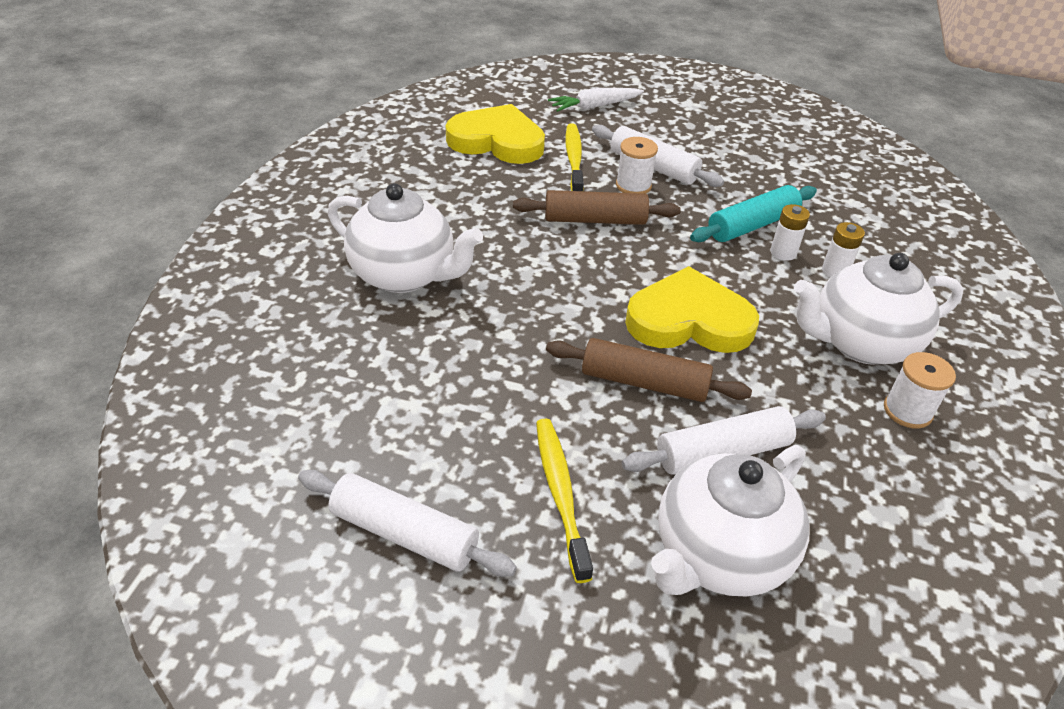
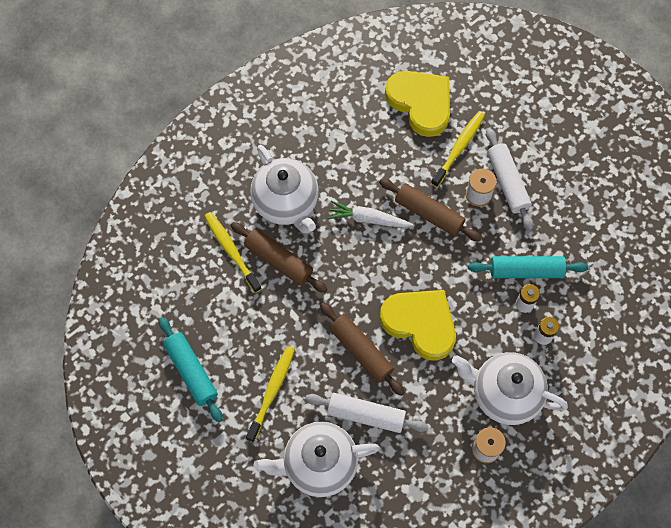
camera: 35 degrees right, 25 degrees up
white rolling pin [298,470,517,577] -> turquoise rolling pin [159,317,223,422]
white carrot [548,88,644,112] -> white carrot moved to [327,200,413,228]
none -> yellow toothbrush [204,212,262,293]
none -> brown rolling pin [231,222,327,293]

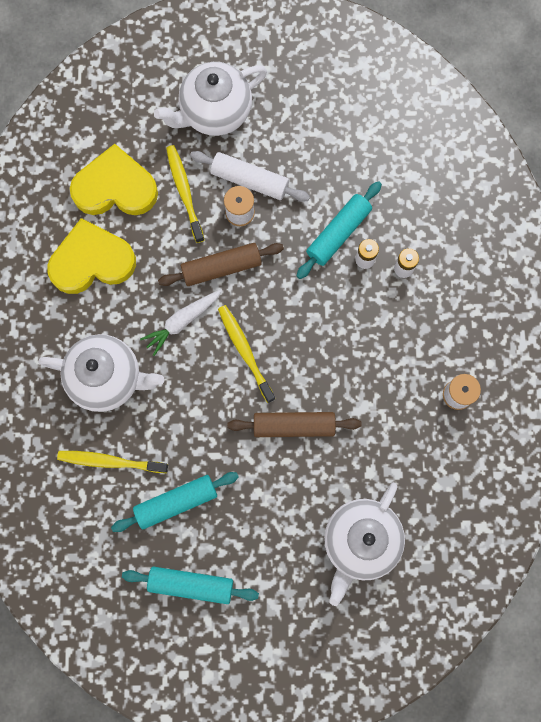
camera: 50 degrees left, 10 degrees up
brown rolling pin [231,222,327,293] -> none
yellow toothbrush [246,346,295,442] -> yellow toothbrush moved to [218,305,275,403]
white rolling pin [305,393,428,433] -> none
yellow heart [380,290,456,361] -> yellow heart moved to [47,218,136,294]
white teapot [452,352,568,425] -> white teapot moved to [154,62,267,136]
none -> turquoise rolling pin [111,472,239,532]

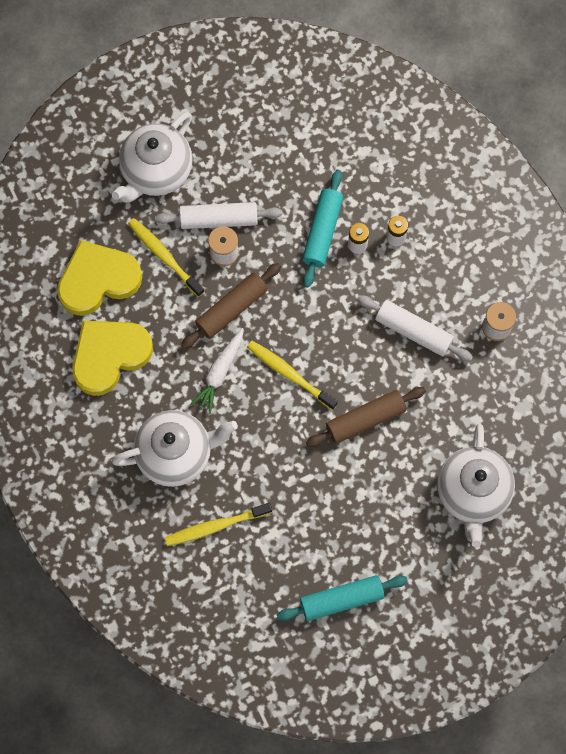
camera: 25 degrees left, 5 degrees down
turquoise rolling pin [111,472,239,532] -> none
none -> white rolling pin [357,295,473,361]

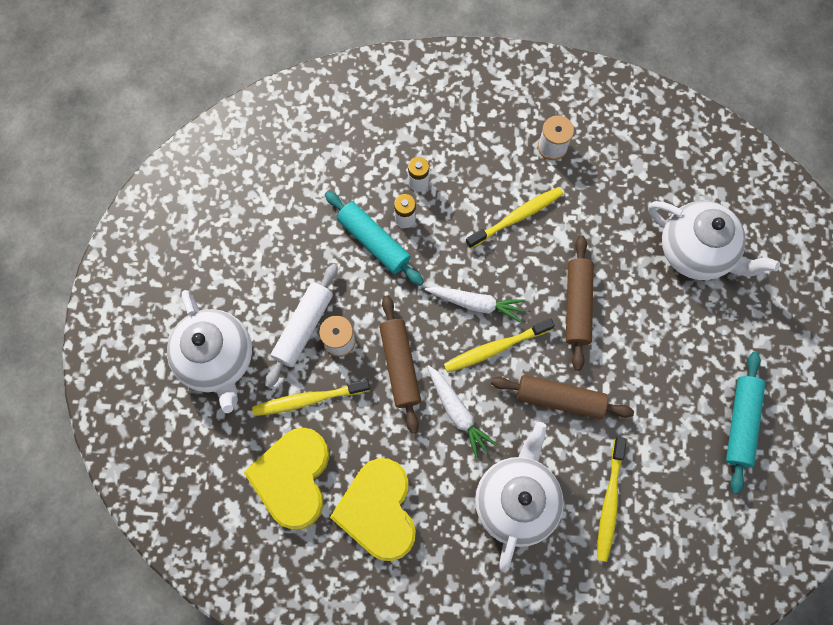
camera: 60 degrees left, 0 degrees up
white rolling pin [357,295,473,361] -> yellow toothbrush [466,187,563,249]
none -> white carrot [425,287,526,322]
none -> brown rolling pin [491,375,634,419]

